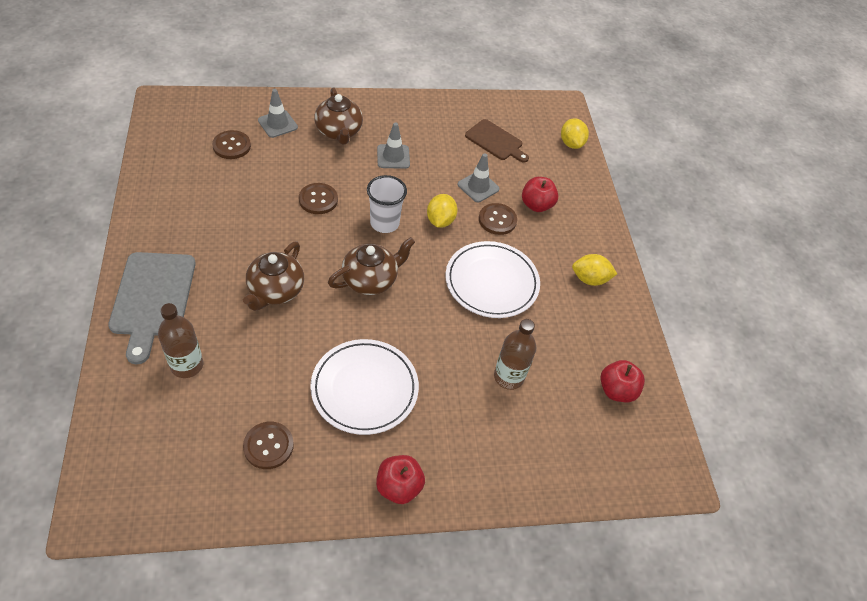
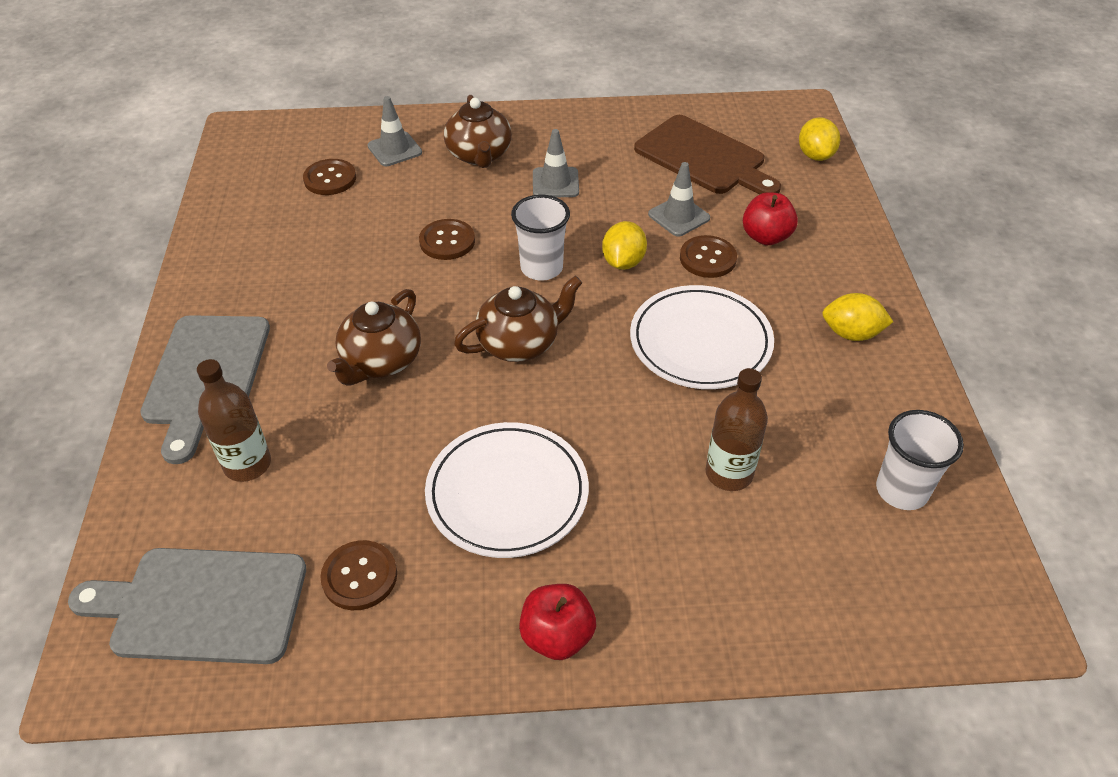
camera: 10 degrees right, 5 degrees down
brown cutting board [465,119,529,163] -> brown cutting board [634,115,781,194], size x1.55
red apple [600,360,645,402] -> white cup [876,410,964,510]
none -> grey cutting board [68,548,306,664]

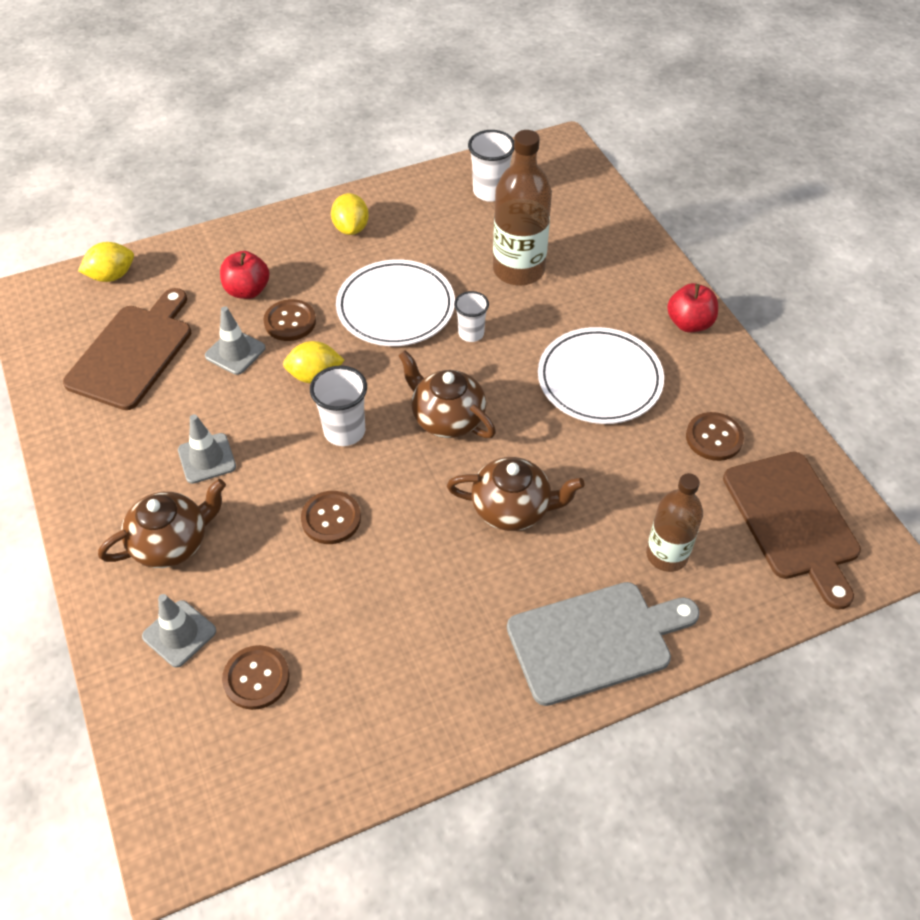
camera: 110 degrees left, 5 degrees up
grey cutting board [68,548,306,664] -> brown cutting board [723,452,861,610]
brown bottle [705,368,768,491] -> brown bottle [493,130,552,286], size x1.51
none -> white cup [454,291,489,342]

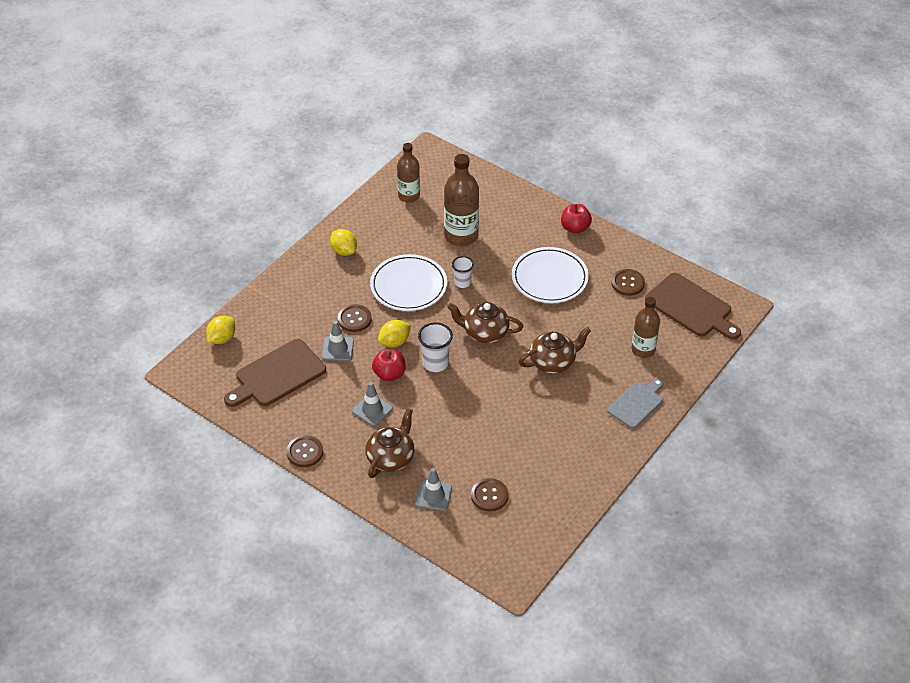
camera: 30 degrees left, 5 degrees down
brown cutting board [63,288,191,410] -> brown cutting board turned 120 degrees counterclockwise [224,339,326,407]
red apple [220,251,269,299] -> red apple moved to [372,349,406,381]
brown button [301,491,361,544] -> brown button moved to [286,435,323,467]
white cup [468,130,514,202] -> brown bottle [397,143,420,203]
grey cutting board [507,582,700,706] -> grey cutting board [607,378,663,429], size x0.64

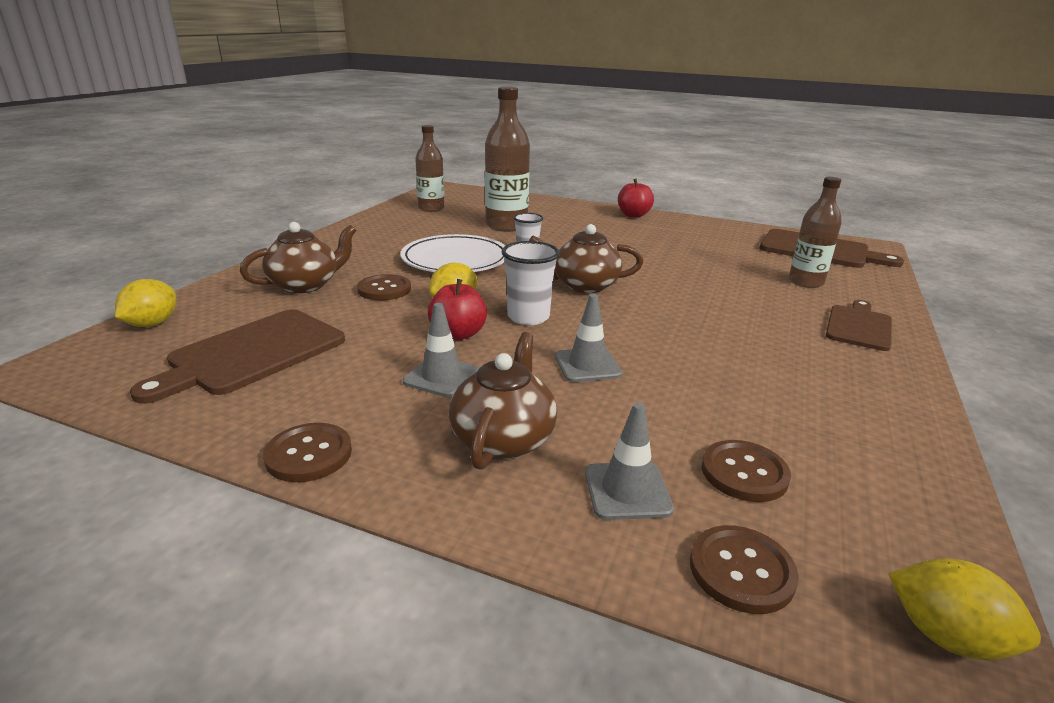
camera: 15 degrees left, 20 degrees down
grey traffic cone [322,321,354,361] -> grey traffic cone moved to [555,294,623,382]
yellow lemon [330,229,357,256] -> yellow lemon moved to [889,558,1041,660]
white plate [512,247,589,303] -> none
brown teapot [519,327,591,374] -> brown teapot moved to [240,222,356,293]
grey cutting board [607,378,663,429] -> brown cutting board [826,300,892,351]
brown button [611,269,645,296] -> brown button moved to [690,525,799,614]

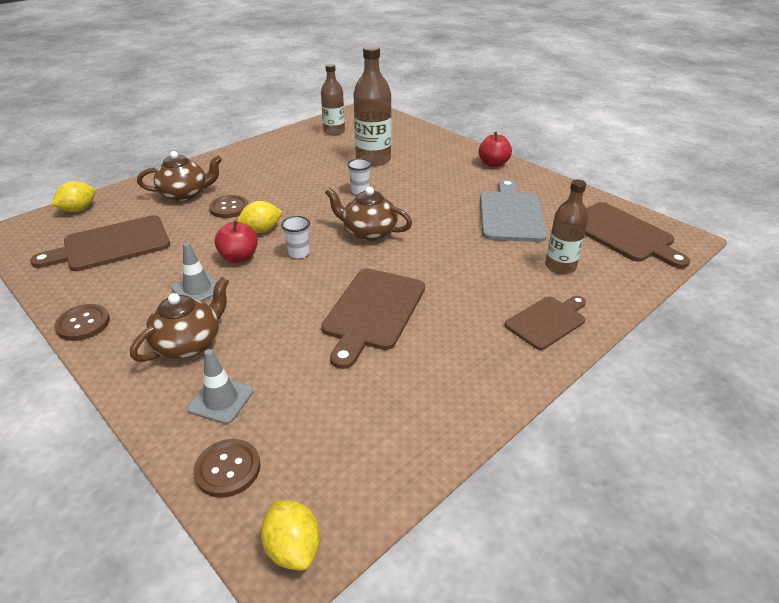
camera: 25 degrees right, 10 degrees up
white plate [400,234,506,272] -> none
white cup [502,241,560,325] -> white cup [281,216,310,259], size x0.67
grey traffic cone [555,294,623,382] -> none
brown button [702,440,791,502] -> none
none -> brown cutting board [321,269,425,369]
none -> grey cutting board [480,179,547,242]

